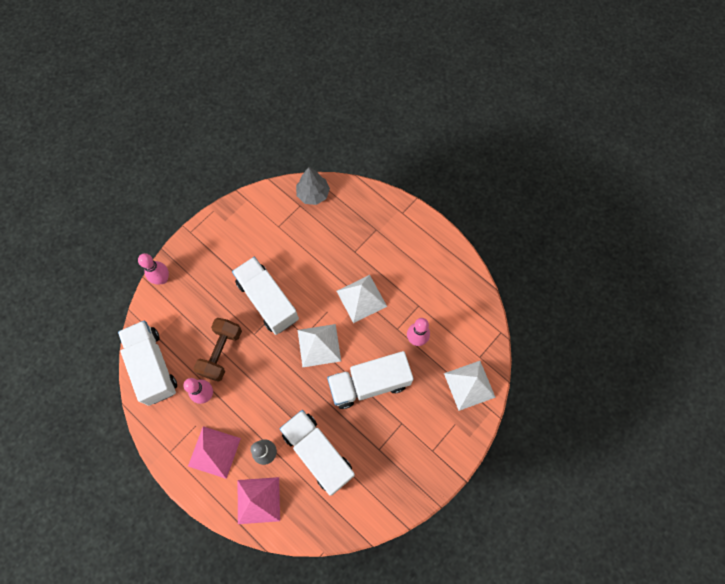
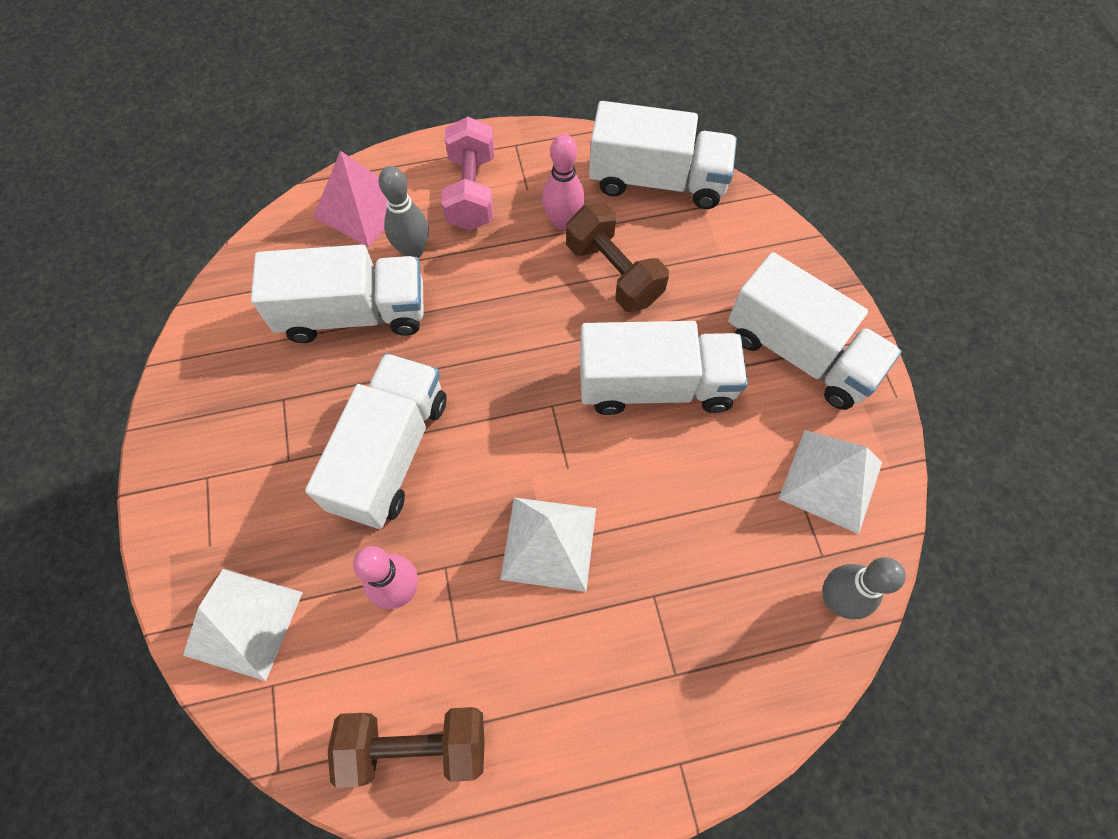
camera: 125 degrees right, 5 degrees down
pink bowling pin [138,253,169,284] -> none
pink pyramid [188,426,241,479] -> pink dumbbell [441,117,494,230]
grey tree [296,167,330,205] -> grey bowling pin [823,557,906,619]
white pyramid [298,324,341,367] -> white pyramid moved to [779,430,882,534]
none -> brown dumbbell [328,707,485,788]
none -> white truck [728,252,902,410]

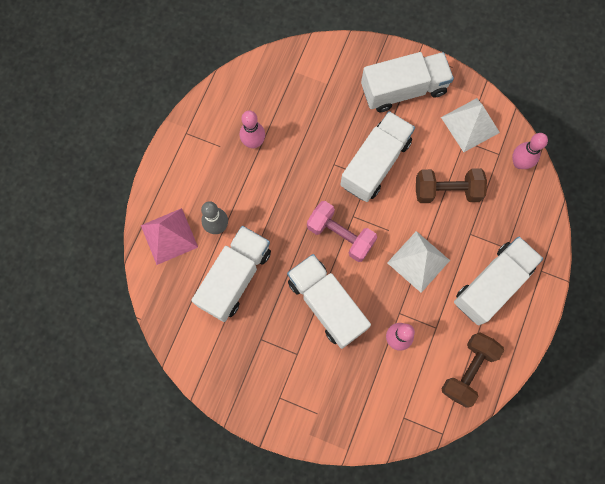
camera: 55 degrees left, 10 degrees up
white pyramid [183,569,303,681] -> none
pink dumbbell [441,117,494,230] -> pink dumbbell moved to [307,201,377,262]
brown dumbbell [566,203,669,312] -> brown dumbbell moved to [416,168,487,203]
white truck [589,101,737,209] -> white truck moved to [454,236,543,326]
grey bowling pin [823,557,906,619] -> pink bowling pin [512,133,548,169]

